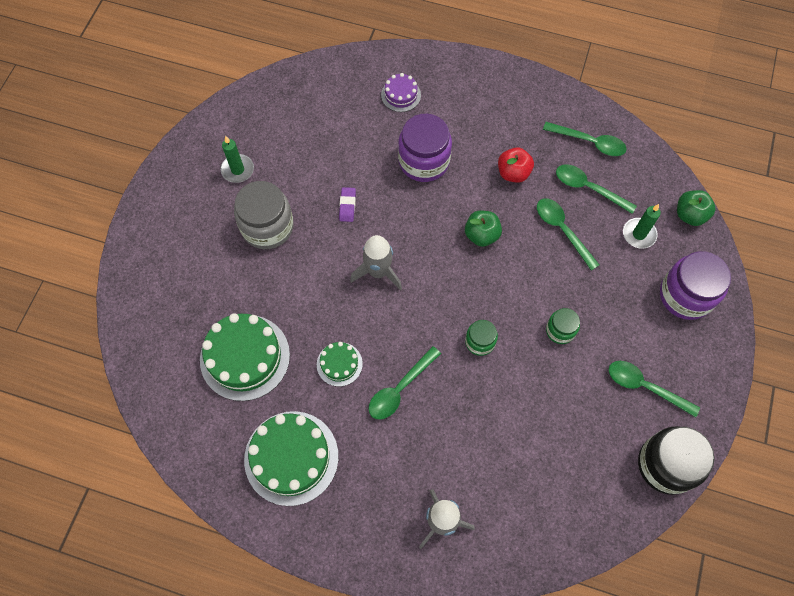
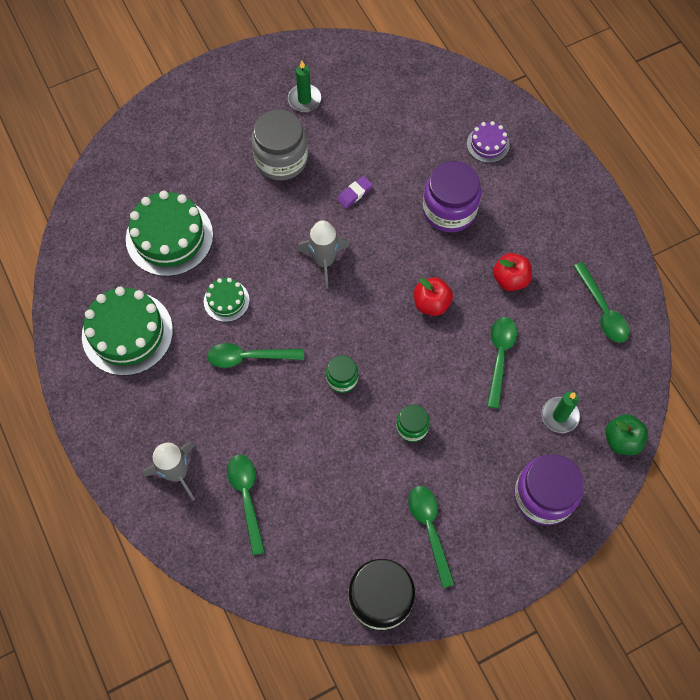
camera: 45 degrees right, 0 degrees up
green apple [465,211,502,247] -> red apple [414,277,453,316]
green spoon [556,164,637,214] -> green spoon moved to [227,455,265,555]

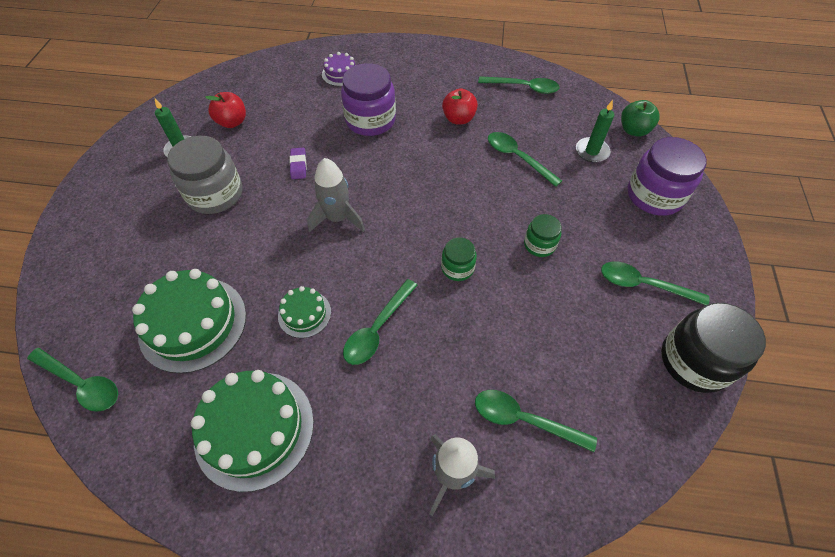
camera: 55 degrees left, 10 degrees down
red apple [414,277,453,316] -> red apple moved to [205,92,246,128]
none -> green spoon [27,348,118,412]

